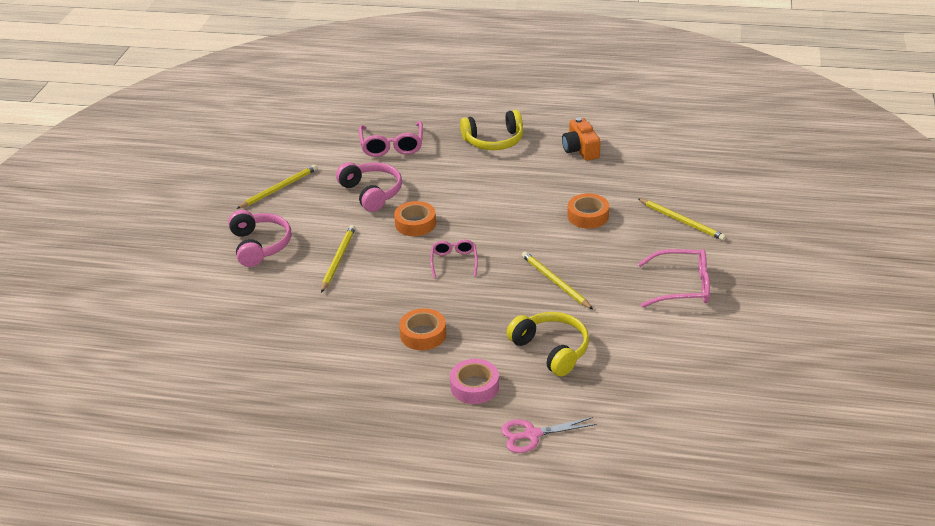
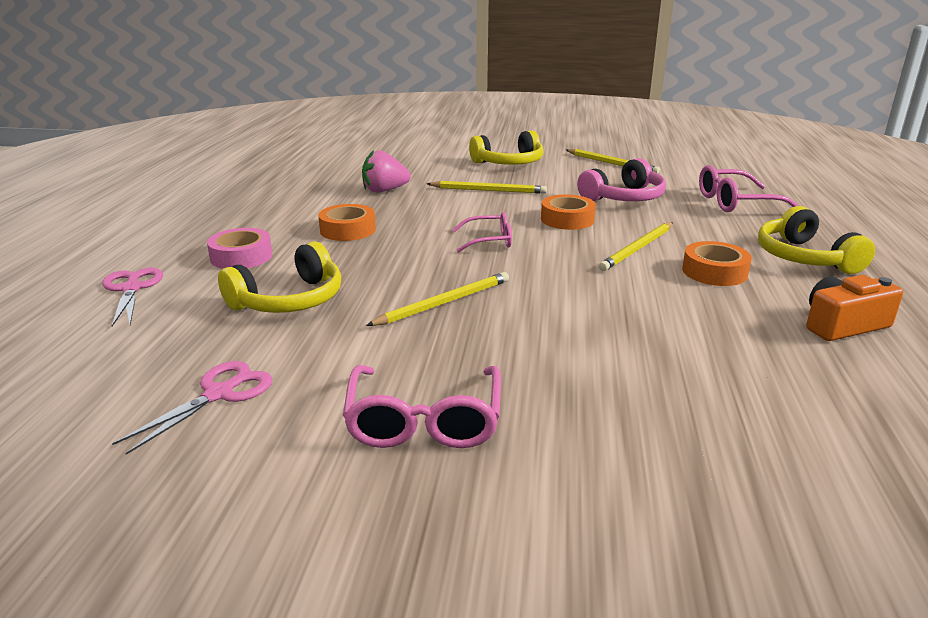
camera: 85 degrees right, 10 degrees down
pink headphones [228,210,291,267] -> yellow headphones [469,130,543,165]
orange tape [568,193,609,229] -> orange tape moved to [682,241,752,286]
yellow pencil [637,198,726,241] -> yellow pencil moved to [599,222,673,271]
none -> pink scissors [112,361,272,455]
none -> pink strawberry [362,150,411,193]

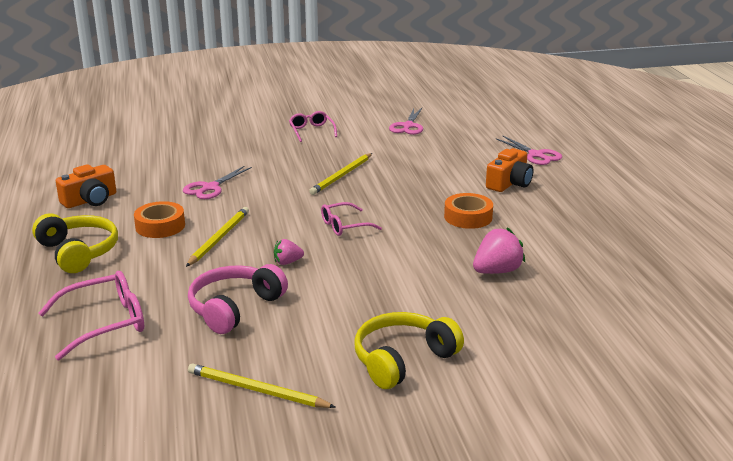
camera: 160 degrees right, 0 degrees up
pink tape [207,228,272,269] -> orange camera [486,148,533,192]
yellow headphones [218,241,341,313] -> none
pink glasses [343,365,501,448] -> pink glasses [289,111,337,142], size x0.64
yellow pencil [427,181,547,194] -> none
orange tape [541,195,596,230] -> pink strawberry [274,239,304,265]
none -> pink scissors [183,166,252,199]

